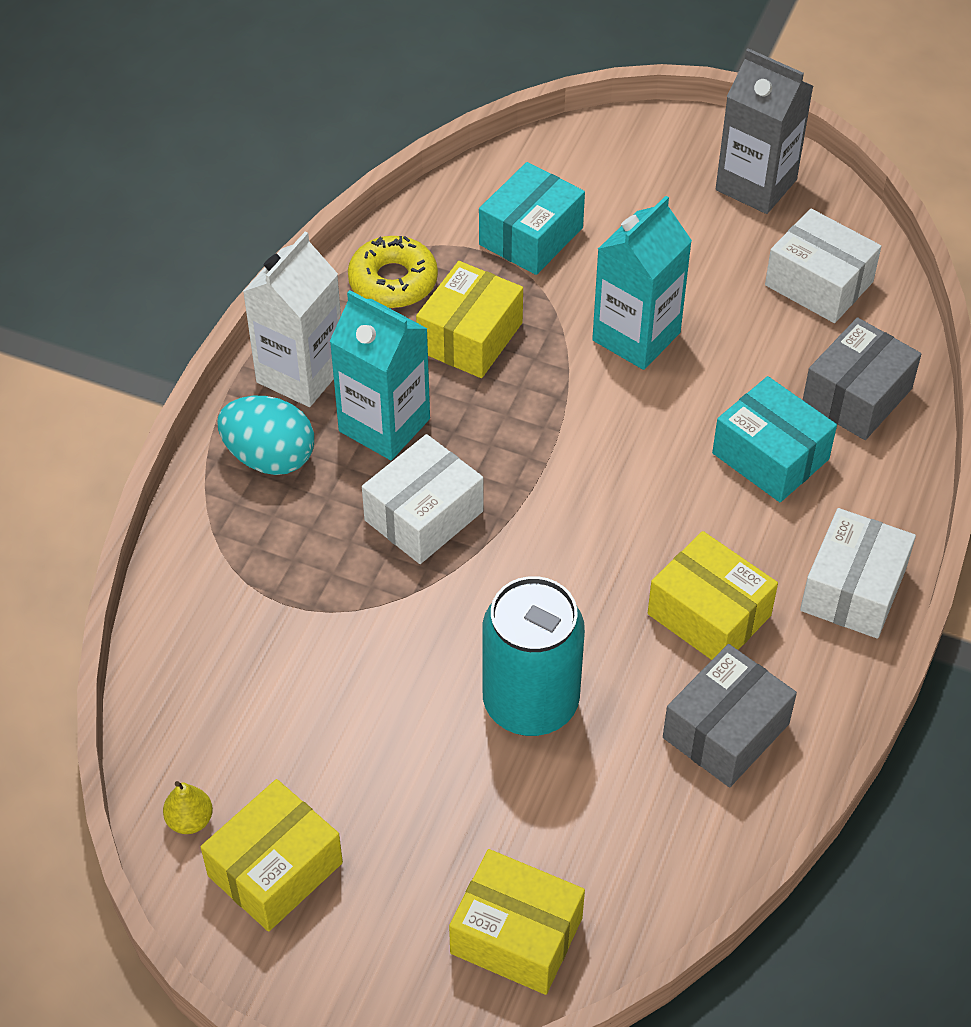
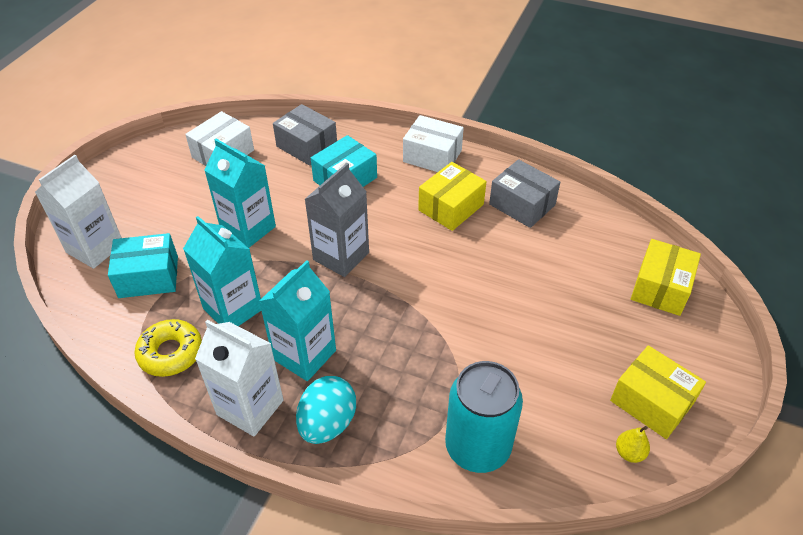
camera: 90 degrees left, 5 degrees down
white box [362,434,483,564] -> none
yellow box [416,261,523,378] -> turquoise carton [183,216,261,326]
turquoise box [479,162,585,275] -> turquoise box turned 45 degrees counterclockwise [108,233,178,298]
turquoise can [482,576,585,736] -> turquoise can moved to [445,361,523,473]
grey carton [716,48,813,214] -> grey carton moved to [305,163,369,277]
none -> white carton [35,155,122,269]

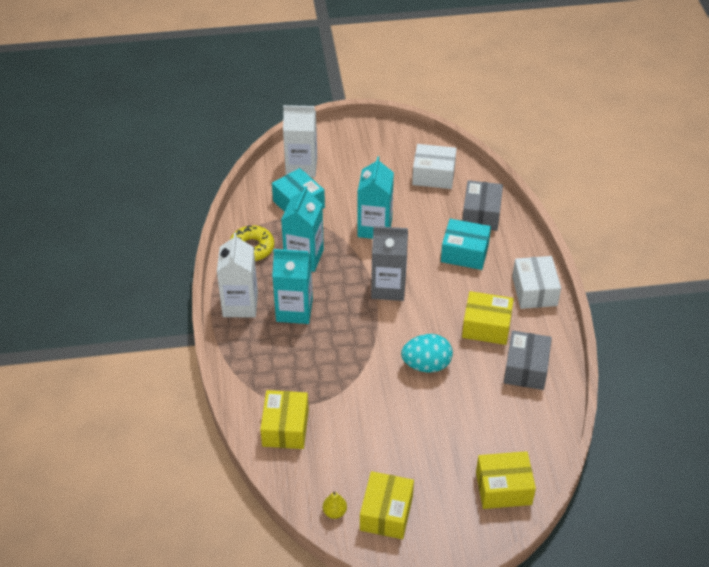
camera: 60 degrees right, 0 degrees up
turquoise egg [296,376,356,444] -> turquoise egg moved to [401,334,453,373]
turquoise can [445,361,523,473] -> yellow box [260,390,309,449]

